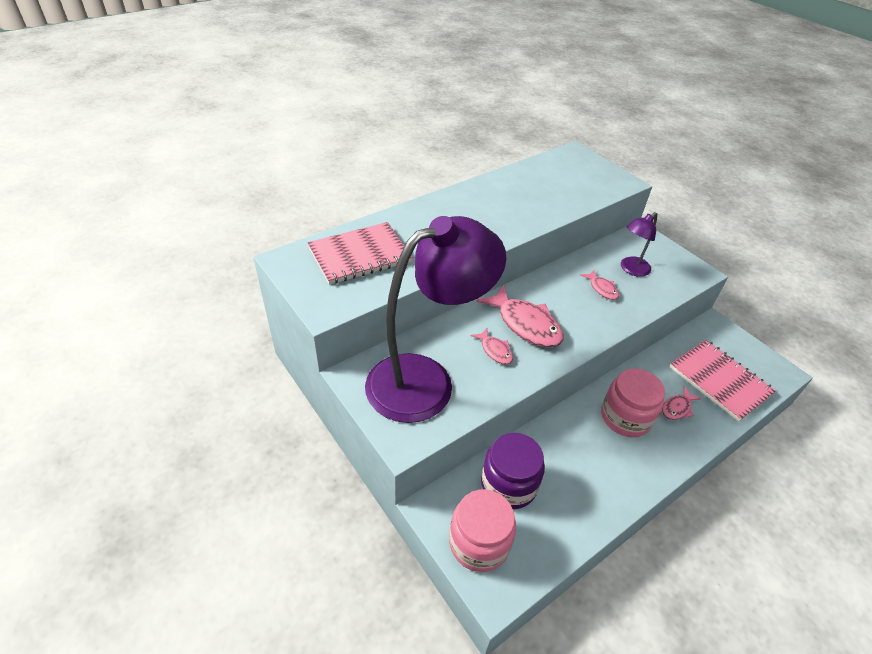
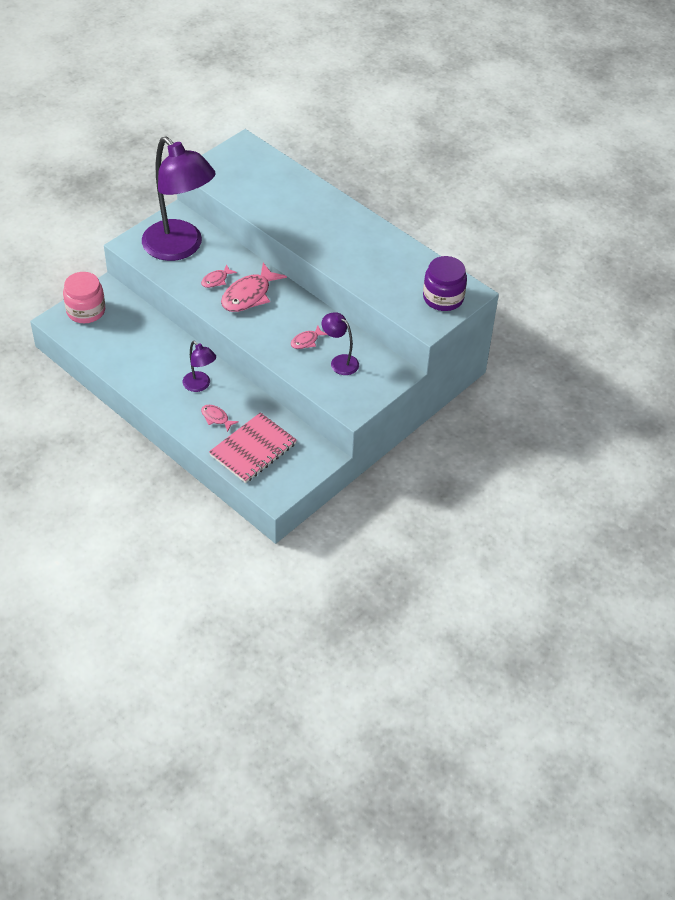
camera: 80 degrees right, 5 degrees up
pink notebook [307,222,413,285] -> none
purple jar [481,433,545,509] -> purple jar moved to [423,256,467,311]
pink jar [601,368,665,437] -> purple lamp [183,341,216,392]

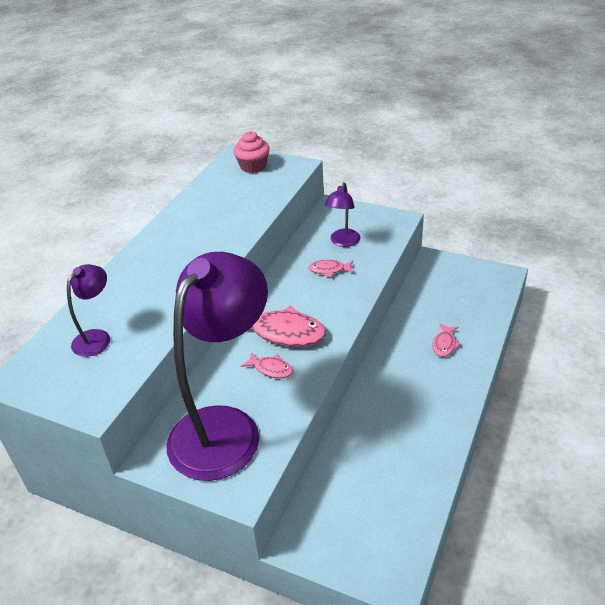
camera: 105 degrees left, 10 degrees down
pink jar [63,272,105,323] -> none
purple lamp [183,341,216,392] -> purple lamp moved to [67,264,110,357]
pink notebook [209,412,297,483] -> none
pink fish [291,326,327,349] -> pink fish turned 150 degrees clockwise [308,260,354,277]
purple jar [423,256,467,311] -> pink cupcake [233,131,270,173]

